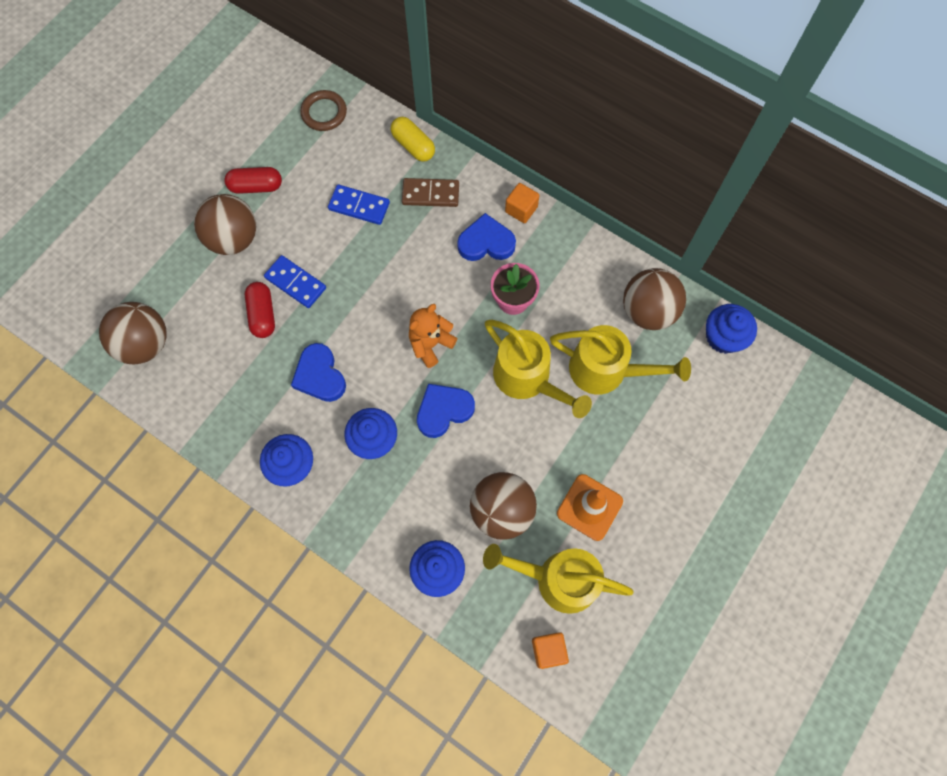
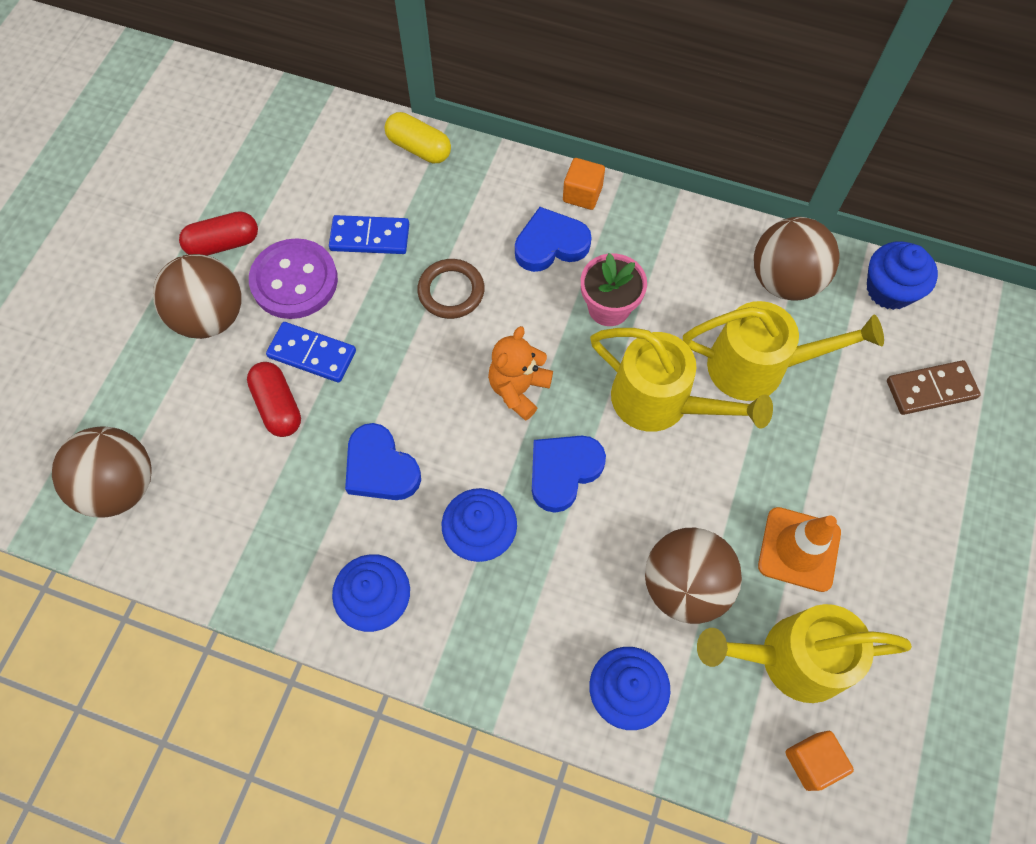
camera: 15 degrees left, 5 degrees down
brown ring [300,90,347,131] -> brown ring moved to [417,259,485,319]
brown domino [402,178,459,207] -> brown domino moved to [887,360,981,415]
none -> purple button [249,238,338,319]

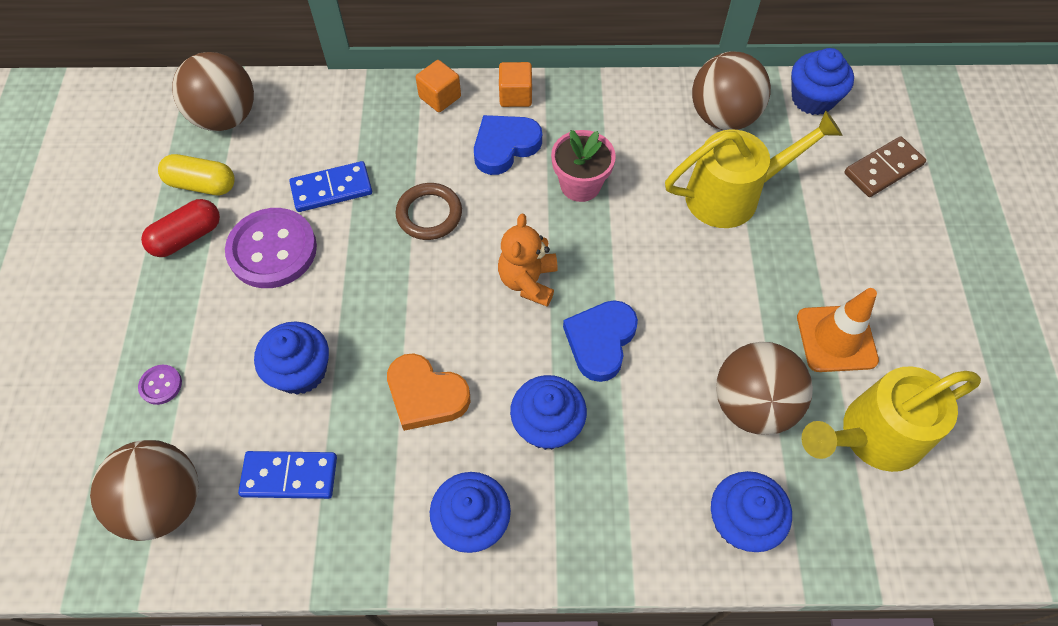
camera: 20 degrees left, 5 degrees down
brown ball [153,254,242,339] -> brown ball moved to [172,52,254,131]
red capsule [247,362,301,437] -> blue cupcake [254,321,329,395]
blue domino [266,322,356,383] -> blue domino moved to [238,451,337,499]
blue heart [345,423,421,500] -> orange heart [387,353,470,431]
yellow capsule [385,112,451,163] -> yellow capsule moved to [158,154,235,195]
yellow watering can [590,328,773,432] -> none
orange cube [785,731,854,791] -> orange cube moved to [416,60,461,112]
none -> purple button [138,365,182,405]

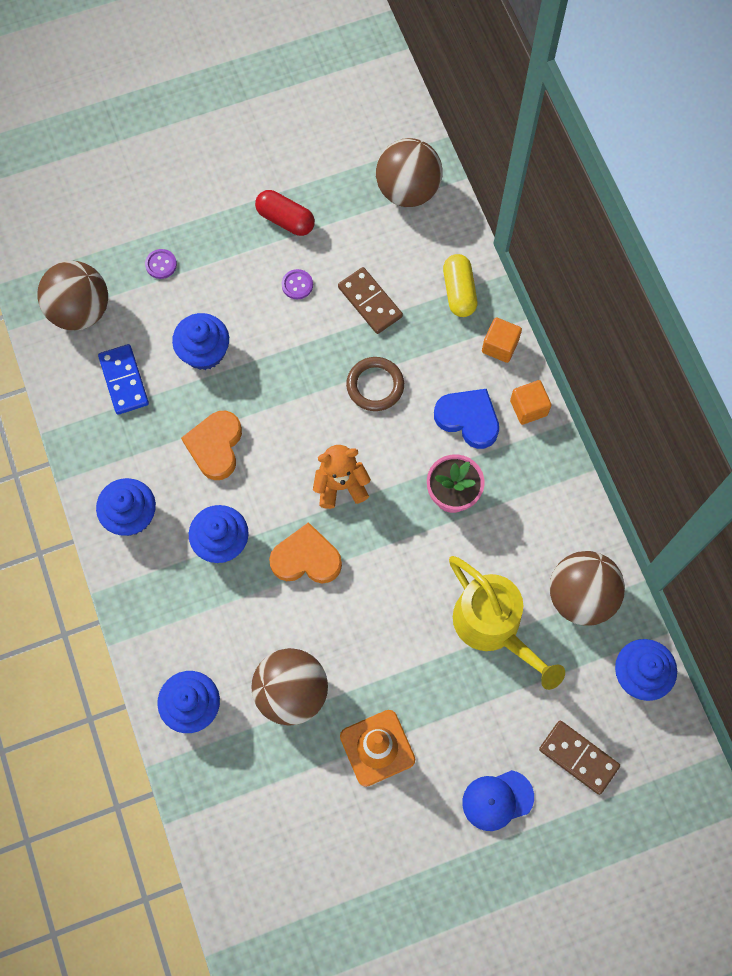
camera: 70 degrees right, 10 degrees up
yellow capsule [158,154,235,195] -> yellow capsule moved to [443,254,477,317]
purple button [225,208,317,288] -> purple button [282,269,313,300], size x0.43
blue domino [289,161,372,212] -> brown domino [338,267,403,334]
blue heart [563,300,638,382] -> orange heart [269,522,342,584]
yellow watering can [801,366,981,472] -> none
none -> blue cap [462,770,534,831]

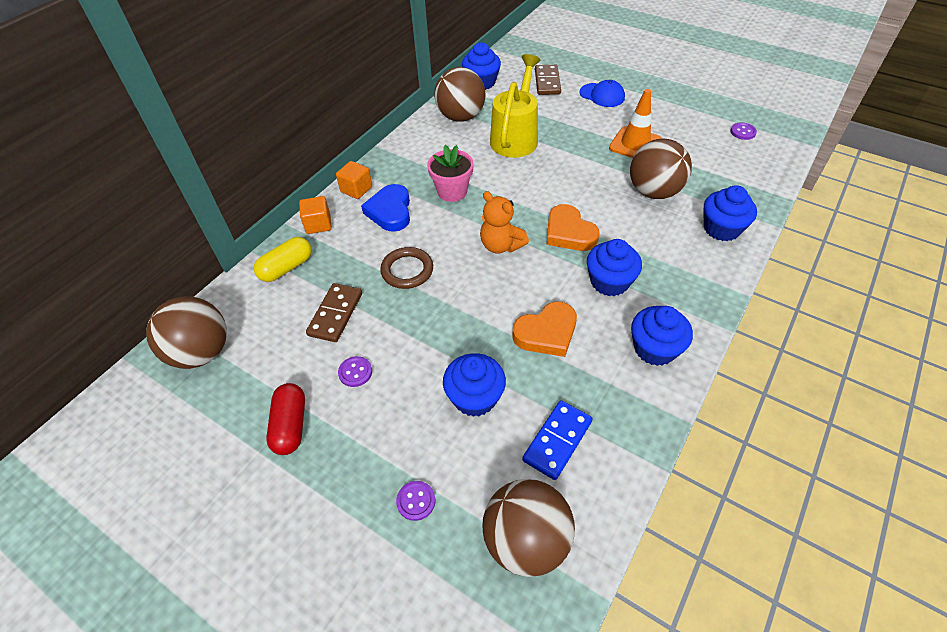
camera: 125 degrees left, 20 degrees down
none -> purple button [730,122,757,140]

